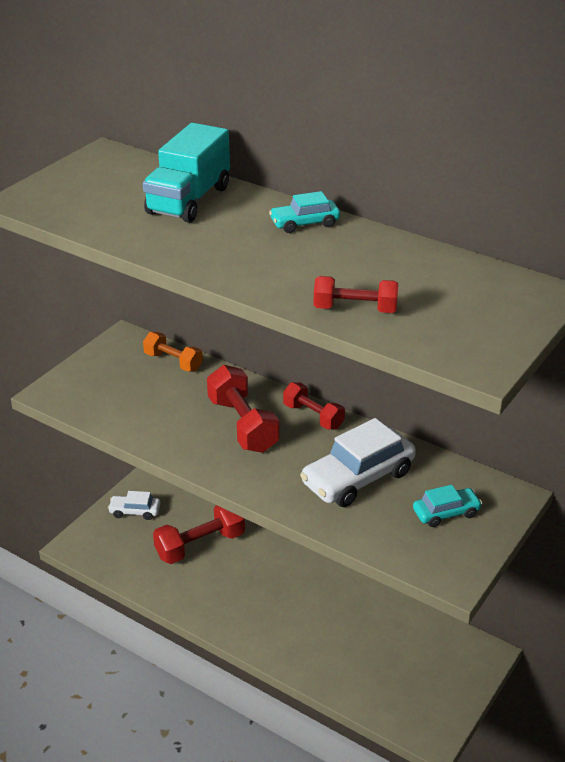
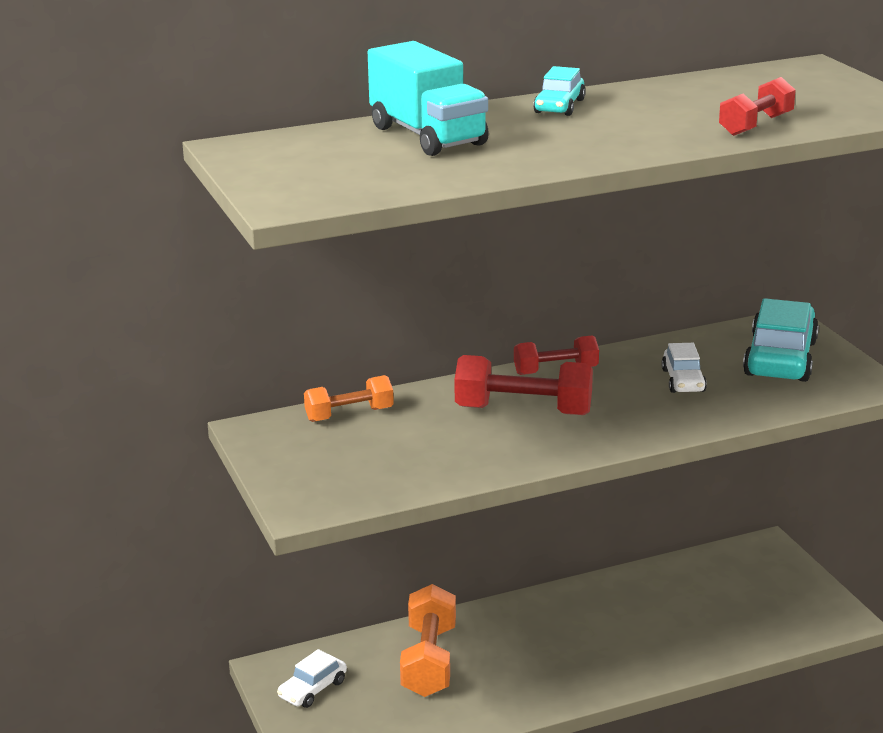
camera: 55 degrees left, 10 degrees down
red dumbbell [153,505,245,564] -> orange dumbbell [400,584,456,697]
white car [300,418,416,507] -> white car [661,343,707,393], size x0.54
turquoise car [413,485,482,527] -> turquoise car [743,298,819,382], size x1.85

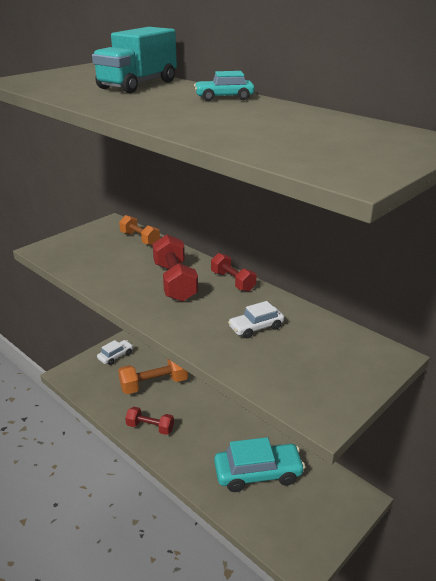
camera: 65 degrees right, 5 degrees up
white car [277,649,347,708] -> white car turned 120 degrees clockwise [97,340,133,365]
red dumbbell [719,77,796,136] -> red dumbbell moved to [125,407,174,435]
turquoise car [743,298,819,382] -> turquoise car moved to [214,437,305,492]

